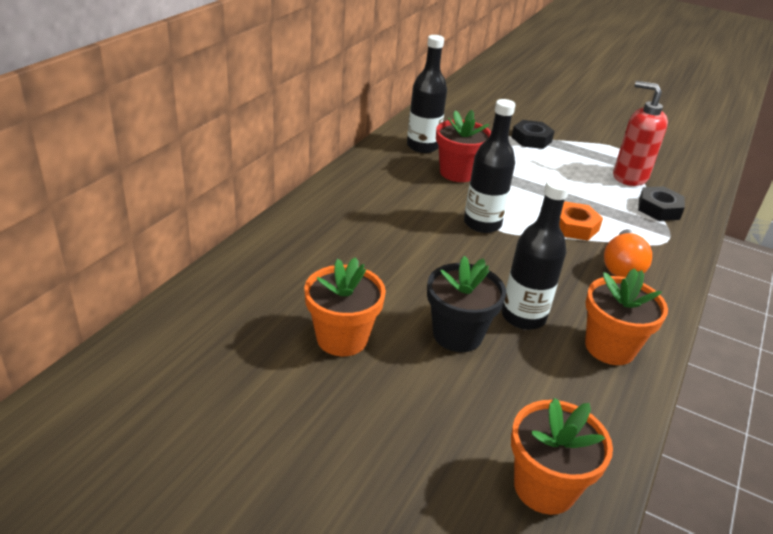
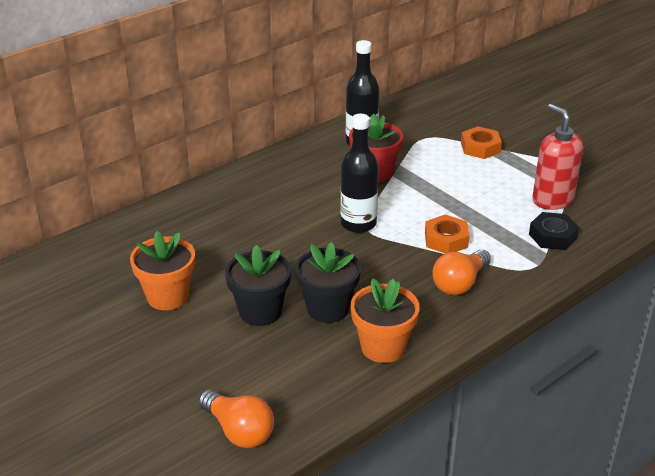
camera: 25 degrees right, 0 degrees up
black bottle [502,178,570,330] -> black flower pot [295,242,361,323]
orange flower pot [511,398,613,515] -> orange light bulb [198,390,274,448]
black nut [512,120,554,149] -> orange nut [461,126,502,159]

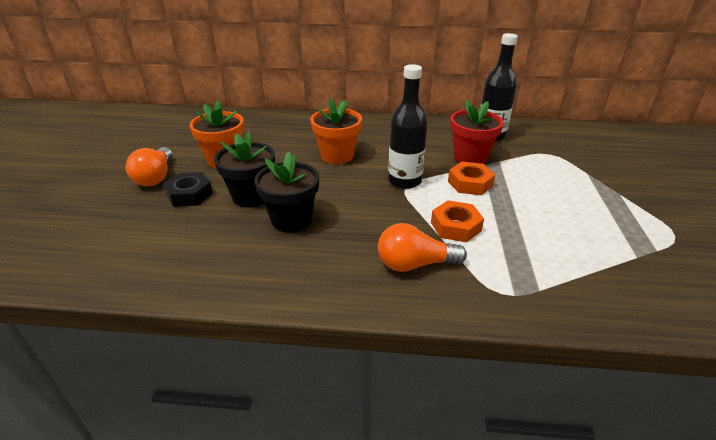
camera: 45 degrees right, 0 degrees up
orange light bulb [198,390,274,448] -> orange light bulb moved to [125,147,172,186]
orange flower pot [351,279,420,363] -> orange flower pot moved to [310,97,362,164]
orange nut [461,126,502,159] -> orange nut moved to [448,162,495,195]
black nut [529,212,579,250] -> black nut moved to [163,172,213,207]
red soap dispenser [532,104,583,210] -> none

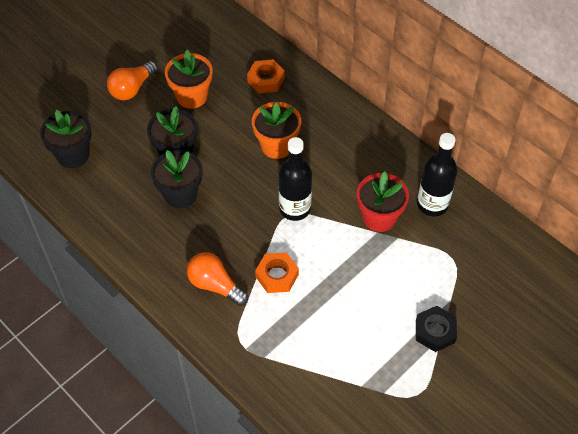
camera: 40 degrees right, 20 degrees up
black nut [163,172,213,207] -> black nut moved to [416,306,457,352]
orange nut [448,162,495,195] -> orange nut moved to [247,59,285,93]
none -> black flower pot [40,110,91,168]

